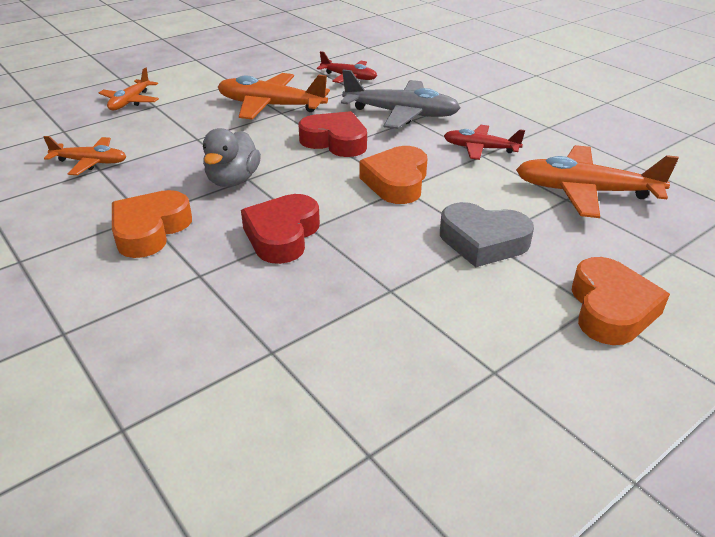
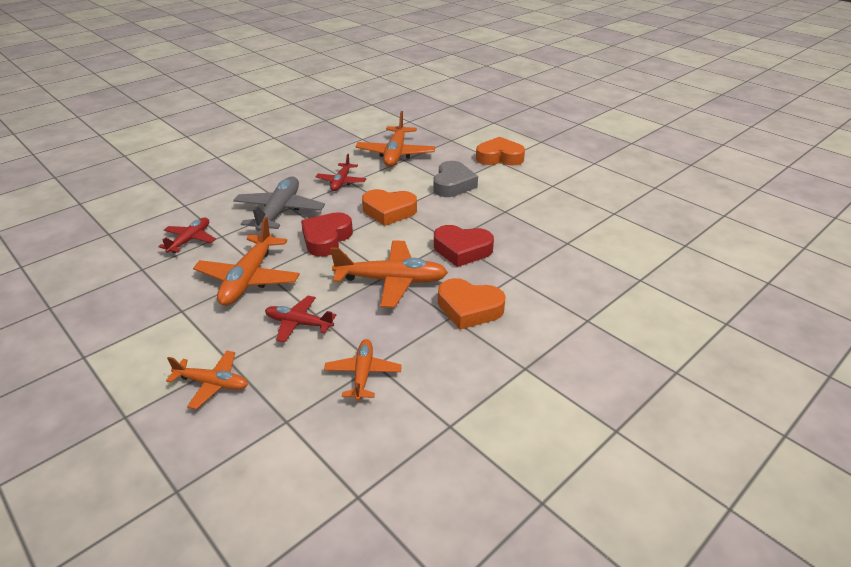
camera: 95 degrees left, 0 degrees up
grey duck [203,128,261,187] -> orange plane [330,240,448,308]
none -> red plane [265,296,336,342]

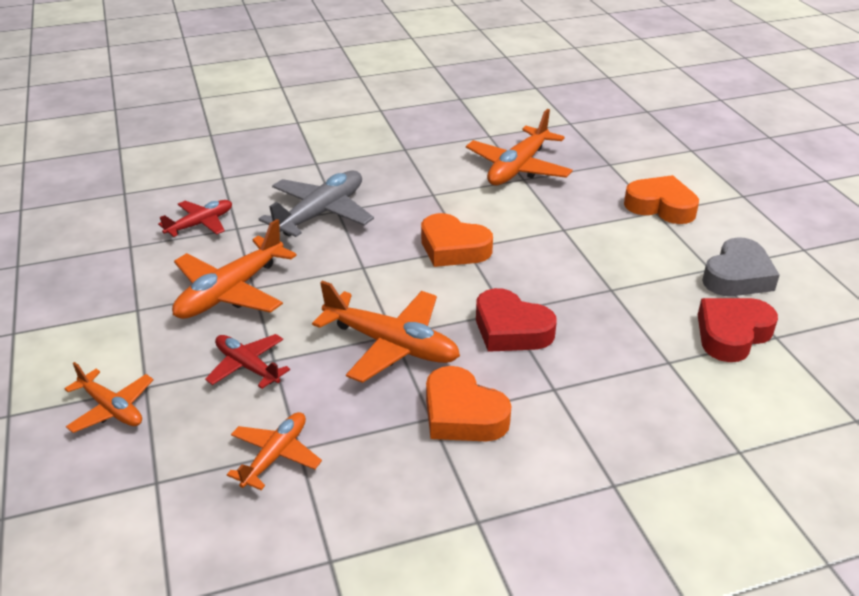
camera: 25 degrees right, 0 degrees up
red heart [301,212,353,257] -> red heart moved to [698,298,778,362]
red plane [316,154,366,191] -> none
grey heart [433,161,478,197] -> grey heart moved to [702,237,780,296]

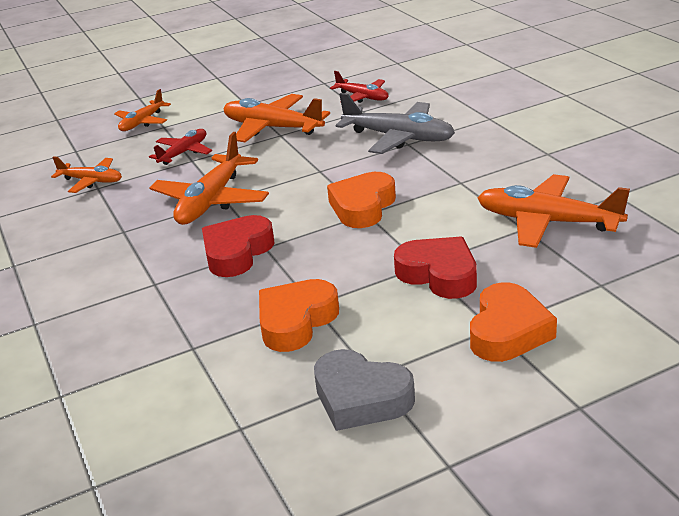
camera: 85 degrees right, 5 degrees down
orange heart [426,366,511,441] -> orange heart moved to [259,279,339,352]
red heart [698,298,778,362] -> red heart moved to [394,237,477,299]

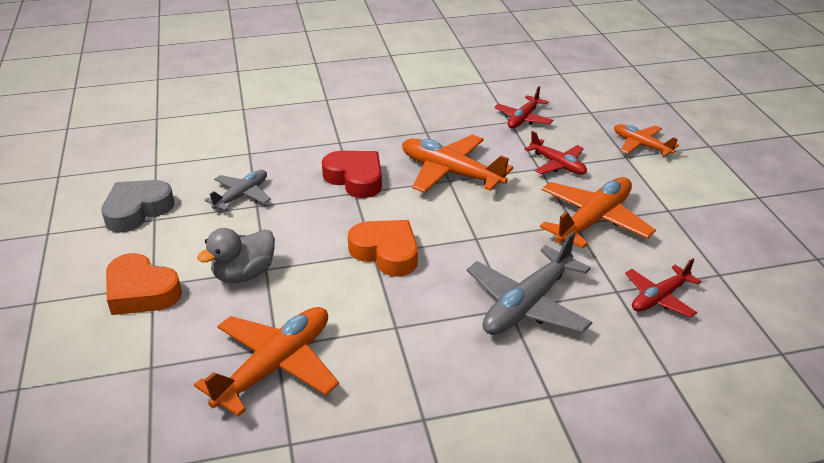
camera: 100 degrees right, 5 degrees up
orange plane [51,156,122,193] -> red plane [494,86,553,128]
orange heart [259,279,339,352] -> grey plane [205,170,271,211]
red heart [394,237,477,299] -> grey duck [197,228,275,283]

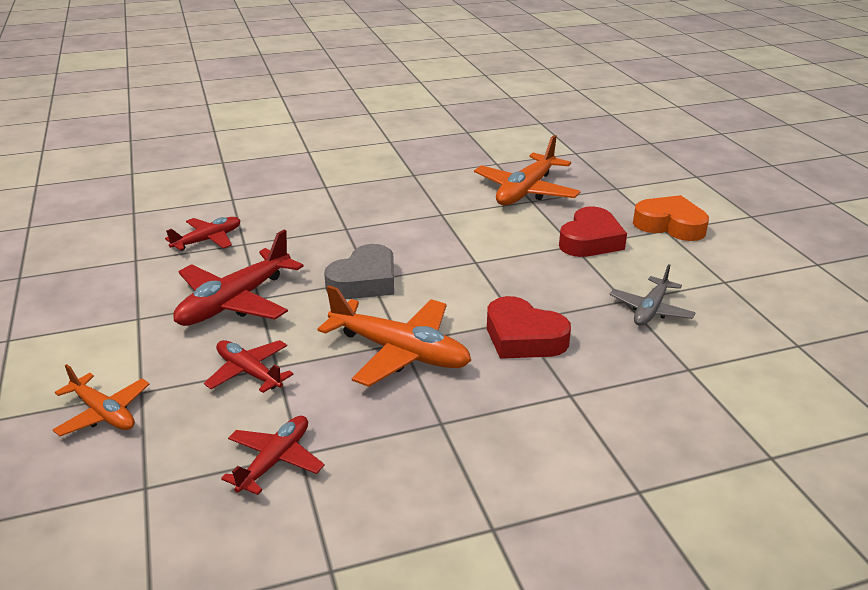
camera: 175 degrees right, 5 degrees down
grey heart [101,180,174,233] -> grey heart moved to [324,244,394,299]
grey duck [197,228,275,283] -> red heart [559,206,627,257]
orange heart [348,220,418,276] -> none
grey plane [467,231,592,335] -> none
orange plane [540,177,656,248] -> red plane [173,230,304,326]

